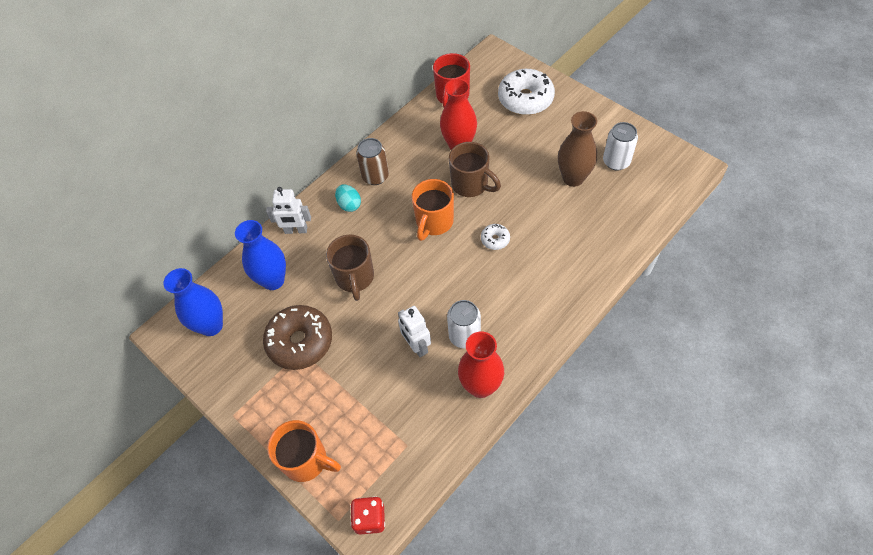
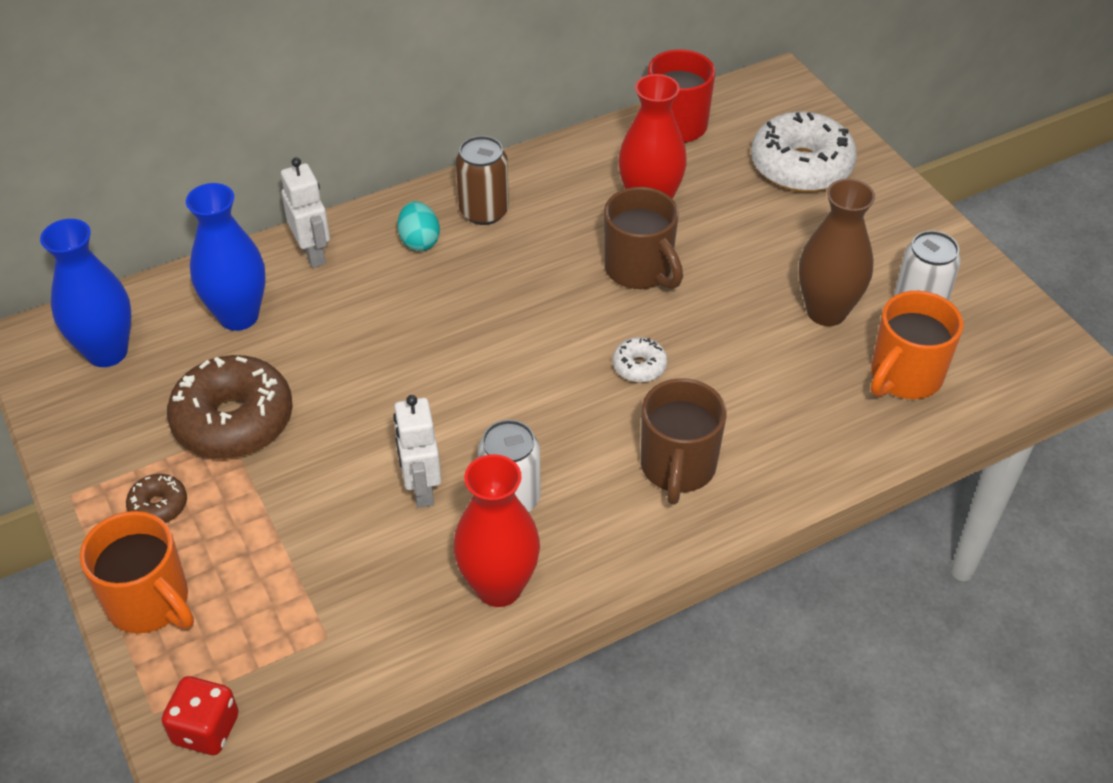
camera: 15 degrees right, 10 degrees down
white robot [266,187,311,234] -> white robot turned 135 degrees counterclockwise [281,157,330,268]
brown mug [326,235,374,301] -> brown mug moved to [641,378,727,505]
orange mug [412,179,454,241] -> orange mug moved to [871,291,963,399]
none -> brown donut [126,474,187,523]

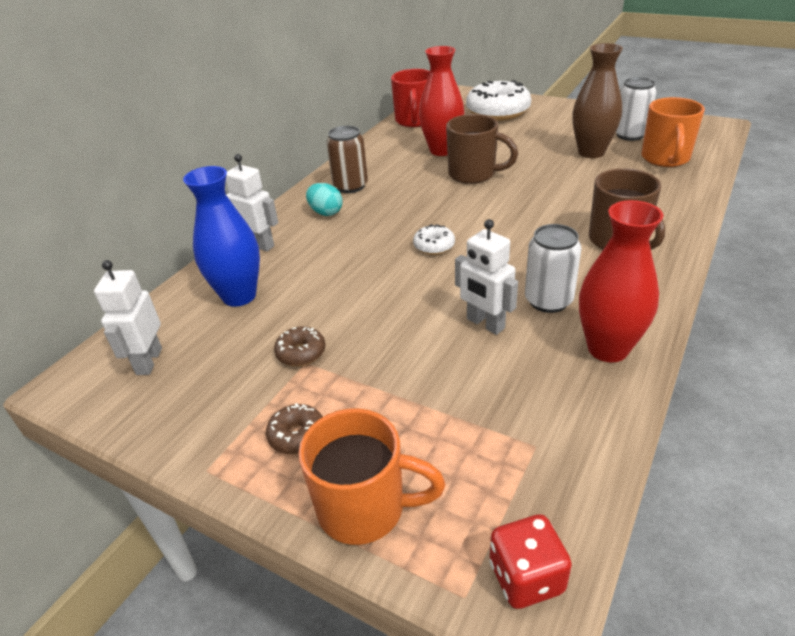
camera: 30 degrees left, 10 degrees down
blue vase [40,219,131,367] -> white robot [94,260,162,375]
brown donut [167,355,293,459] -> brown donut [274,326,325,366], size x0.46
white donut [613,337,667,383] -> white donut moved to [413,224,455,255]

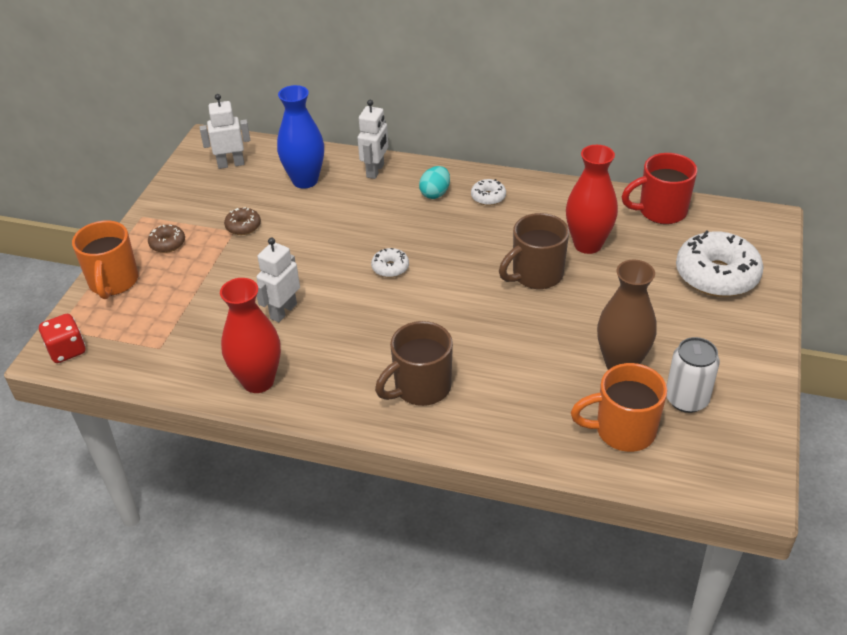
camera: 75 degrees right, 5 degrees up
brown can [326,126,368,193] -> white donut [471,179,506,206]
brown mug [446,114,518,184] -> brown mug turned 45 degrees clockwise [499,213,569,289]
white can [525,224,582,313] -> none

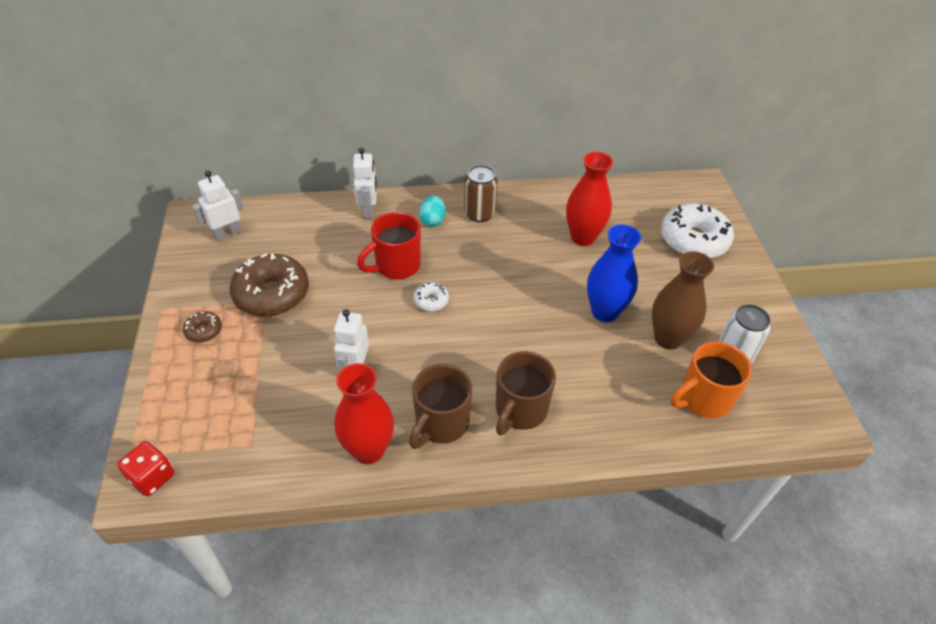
camera: 25 degrees left, 5 degrees up
orange mug [72,220,138,299] -> none
brown donut [224,207,261,235] -> brown donut [230,253,309,317], size x2.16
blue vase [277,85,324,189] -> blue vase moved to [587,225,641,322]
white donut [471,179,506,206] -> brown can [464,165,498,222]
brown mug [499,213,569,289] -> brown mug moved to [409,364,472,449]
red mug [622,153,697,224] -> red mug moved to [357,212,421,279]

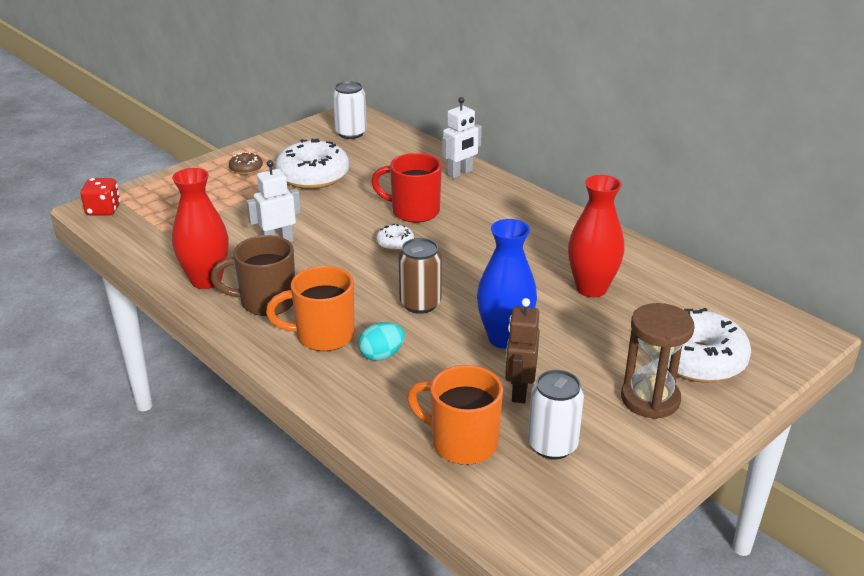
camera: 55 degrees right, 15 degrees down
white robot [192,170,244,241] -> white can [333,81,367,139]
brown donut [230,253,309,317] -> white donut [275,139,349,189]
turquoise egg [419,195,446,227] -> turquoise egg moved to [358,322,405,361]
brown can [464,165,498,222] -> brown can moved to [399,238,442,314]
brown mug [496,351,556,435] -> orange mug [266,266,355,351]
brown vase [652,251,714,350] -> brown robot [505,298,540,403]
none -> brown hourglass [621,303,695,419]

